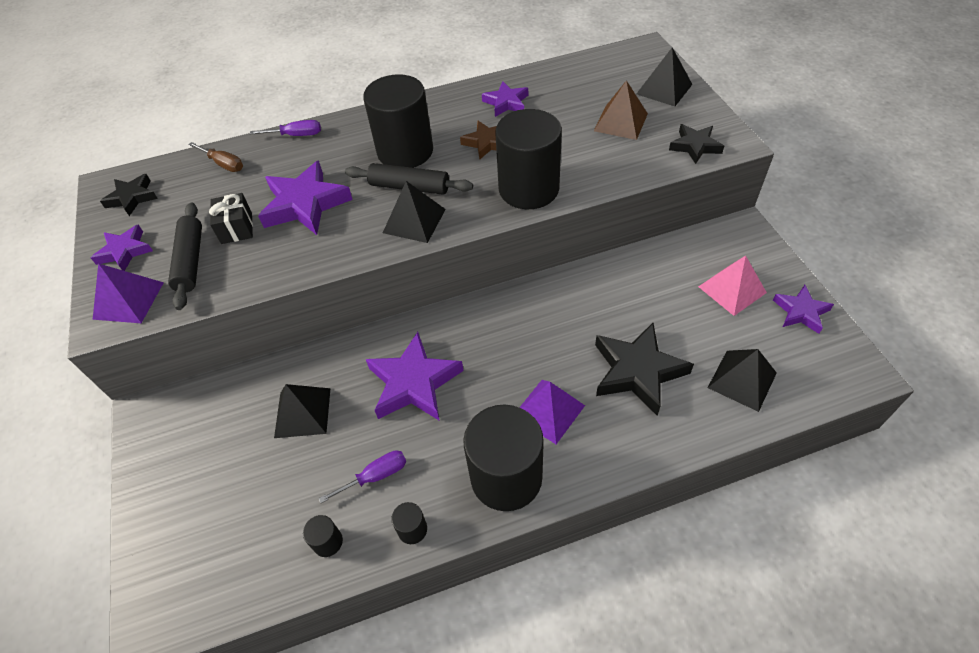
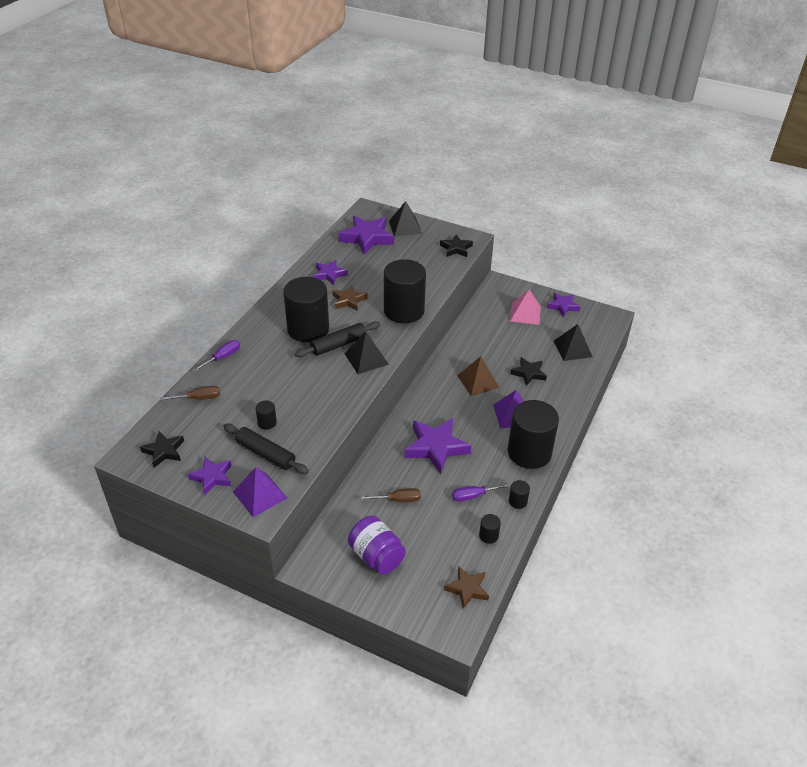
camera: 50 degrees left, 10 degrees down
black gift [209,193,253,244] -> black cylinder [255,400,277,429]
purple star [258,161,353,235] -> purple star moved to [338,216,394,255]
black pyramid [274,384,331,438] -> brown screwdriver [361,488,421,502]
purple screwdriver [319,450,406,503] -> purple screwdriver turned 120 degrees counterclockwise [452,484,510,502]
brown pyramid [594,80,648,140] -> brown pyramid moved to [457,357,500,396]
black star [595,323,694,416] -> black star [511,357,547,386], size x0.59
none -> purple jar [348,516,406,575]
none -> brown star [444,566,489,609]

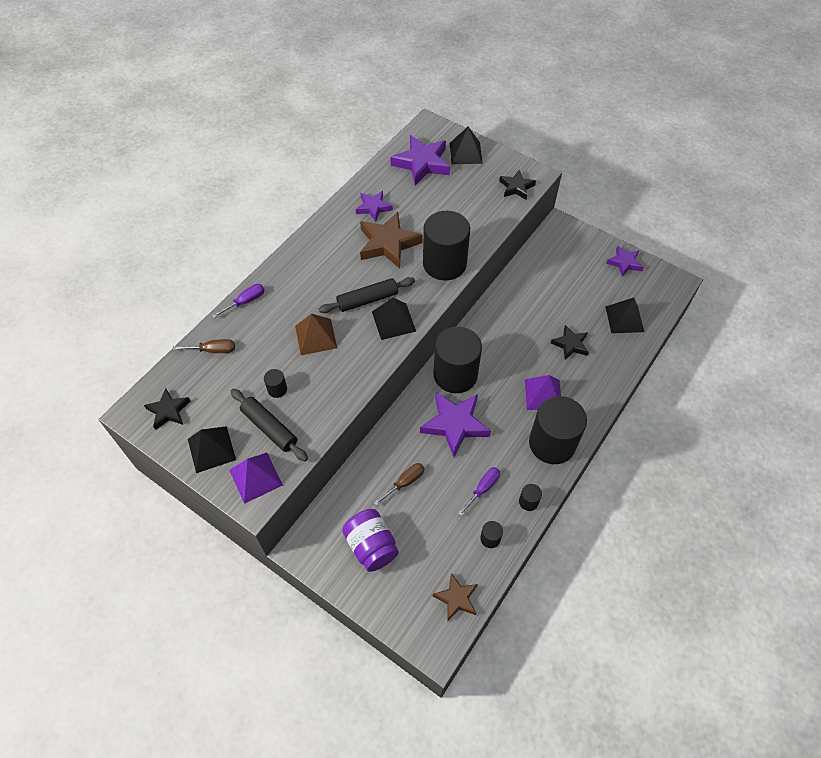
camera: 10 degrees right, 15 degrees up
purple star [188,457,232,495] -> black pyramid [188,426,236,473]
black cylinder [283,277,329,342] -> black cylinder moved to [433,327,482,393]
brown star [332,285,367,311] -> brown star [360,212,423,269], size x1.70
brown screwdriver [361,488,421,502] -> brown screwdriver turned 45 degrees counterclockwise [374,463,425,506]
purple screwdriver [452,484,510,502] -> purple screwdriver turned 135 degrees clockwise [458,467,500,516]
brown pyramid [457,357,500,396] -> brown pyramid moved to [295,314,337,355]
pink pyramid [510,289,541,325] -> none

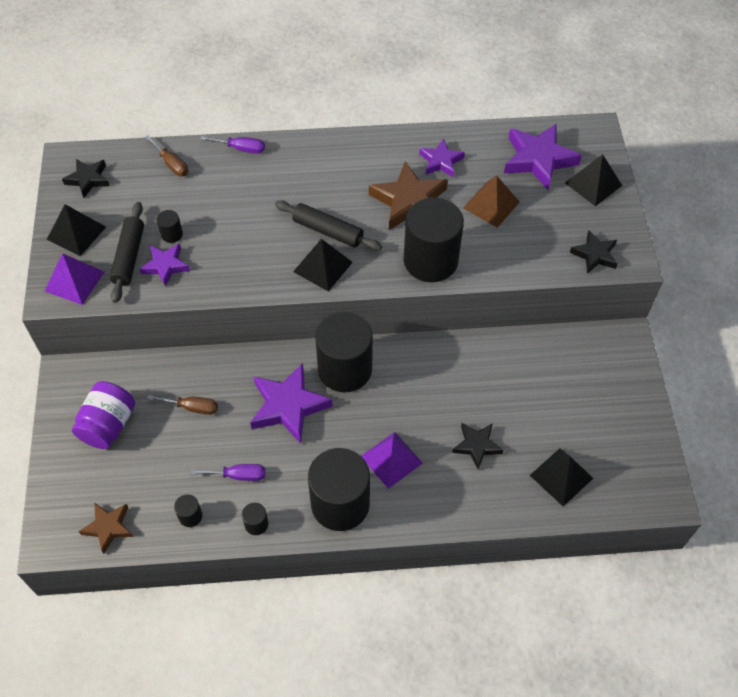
camera: 50 degrees right, 0 degrees up
brown pyramid [295,314,337,355] -> brown pyramid moved to [463,175,520,228]
purple star [606,246,643,277] -> purple star moved to [140,243,190,287]

